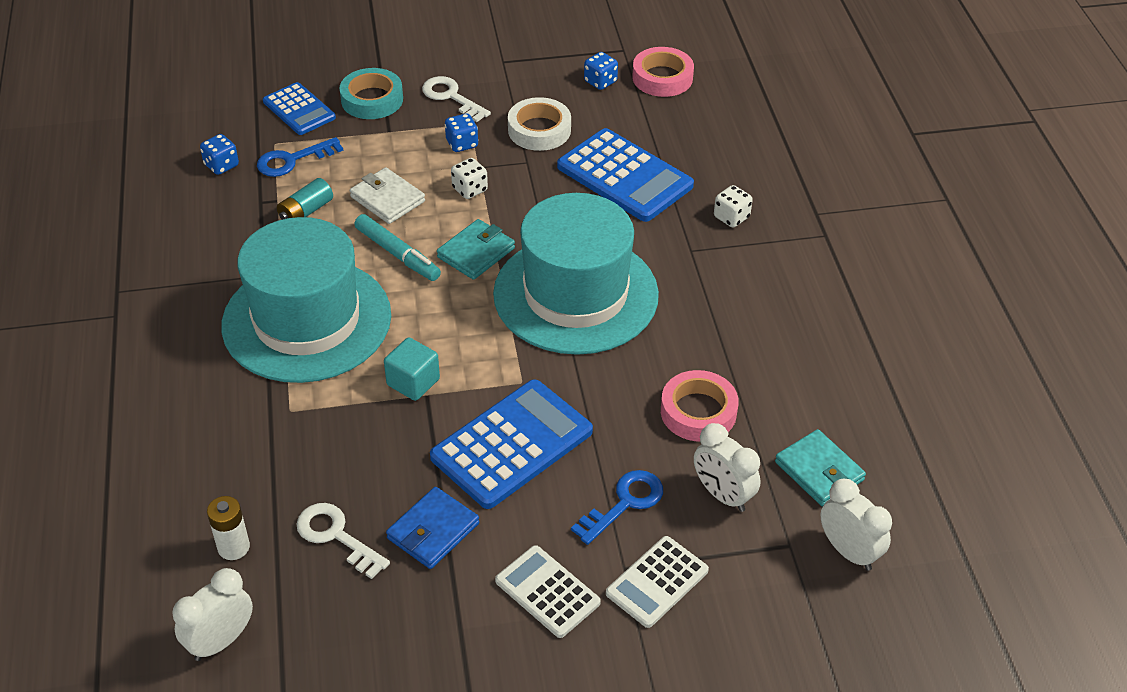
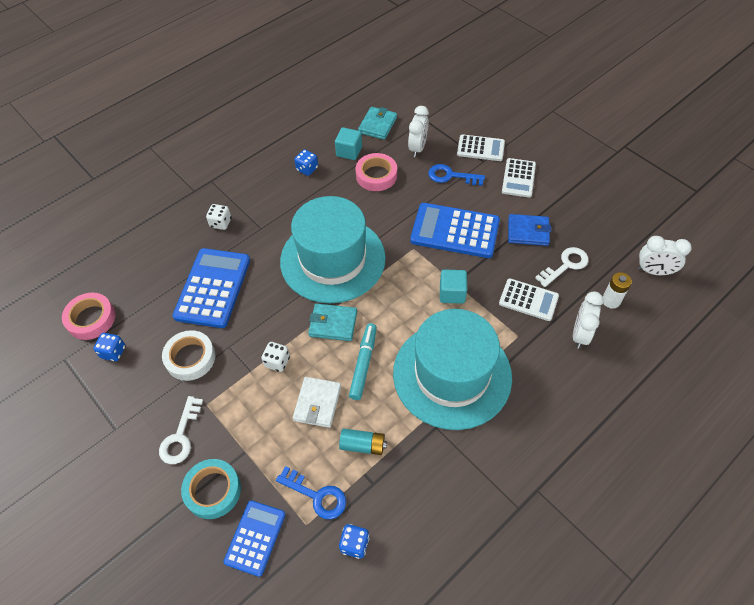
camera: 120 degrees left, 10 degrees up
white key [296,503,390,579] -> white key turned 135 degrees counterclockwise [535,247,589,287]
blue dice [445,113,478,152] -> blue dice moved to [294,149,318,176]
white clock [820,479,892,571] -> white clock moved to [573,291,604,349]
none -> turquoise cube [335,127,362,160]
none -> white calculator [499,278,559,321]

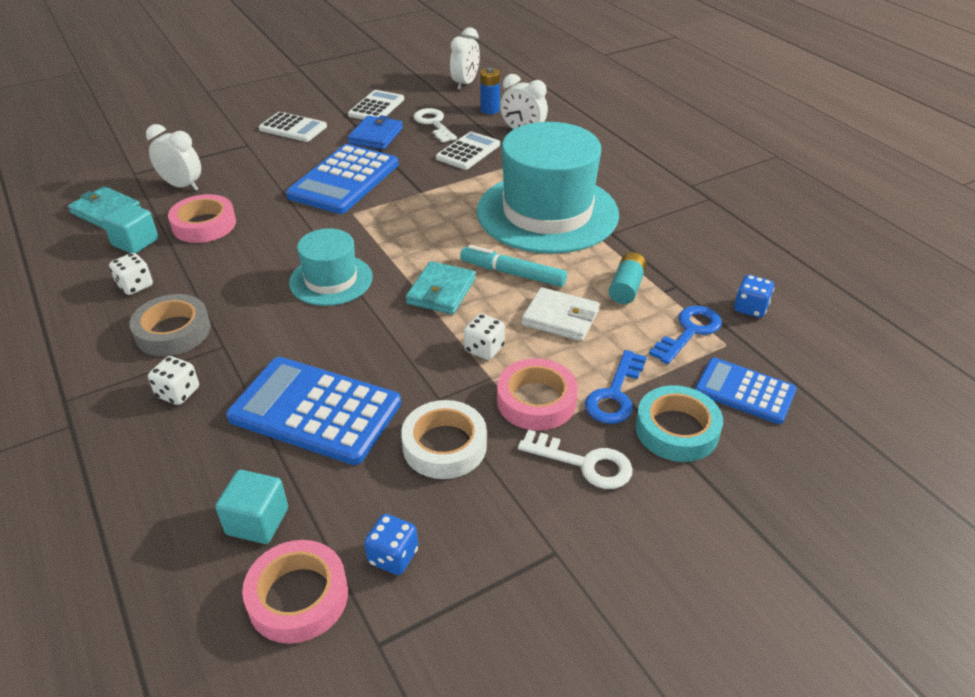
camera: 80 degrees left, 15 degrees down
turquoise hat [280,196,386,303] -> turquoise hat [289,228,372,306], size x0.52
blue dice [294,149,318,176] -> white dice [109,253,153,295]
blue key [428,164,485,186] -> blue key moved to [585,350,647,424]
turquoise cube [440,269,467,304] -> turquoise cube moved to [215,470,288,544]
white calculator [457,134,505,161] -> white calculator moved to [348,90,404,120]
white battery [603,272,632,309] -> blue battery [480,67,500,114]
none -> grey tape [130,294,211,356]
none -> pink tape [497,358,578,431]

